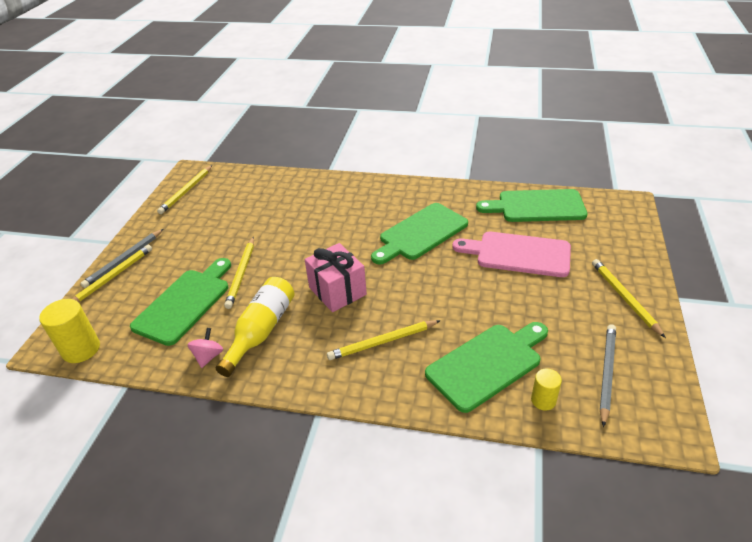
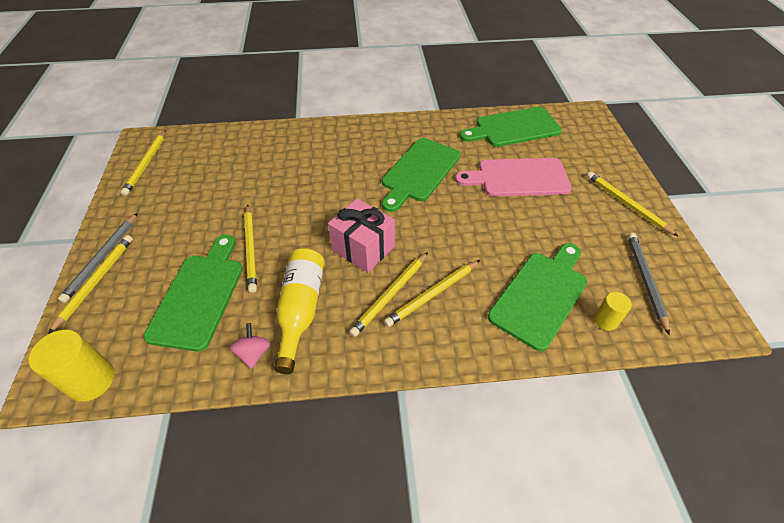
camera: 20 degrees left, 10 degrees up
none -> yellow pencil [349,252,428,337]

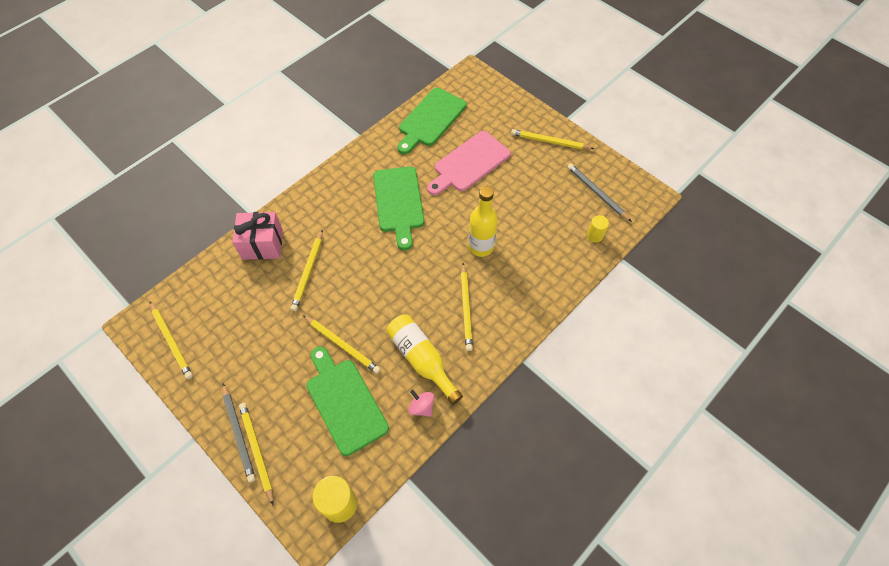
camera: 40 degrees left, 10 degrees up
pink gift [328,198,395,273] -> pink gift moved to [232,212,283,260]
yellow pencil [384,260,480,327] -> yellow pencil moved to [290,229,323,311]
green cutting board [488,243,587,351] -> none
none -> yellow bottle [468,186,498,257]

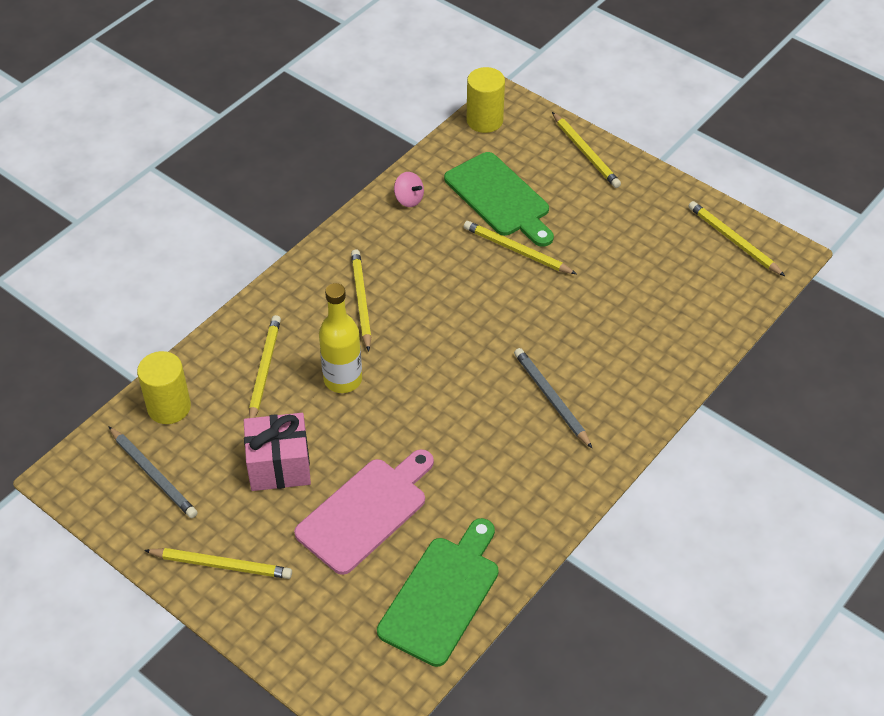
camera: 175 degrees right, 10 degrees down
grey pencil [222,384,256,483] -> grey pencil moved to [514,348,592,448]
pink gift [232,212,283,260] -> pink gift moved to [244,413,311,491]
yellow pencil [290,229,323,311] -> yellow pencil moved to [249,315,281,418]
green cutting board [373,166,424,250] -> none
yellow bottle [386,314,463,405] -> none
yellow cylinder [587,215,609,243] -> yellow cylinder [137,351,191,424], size x1.71

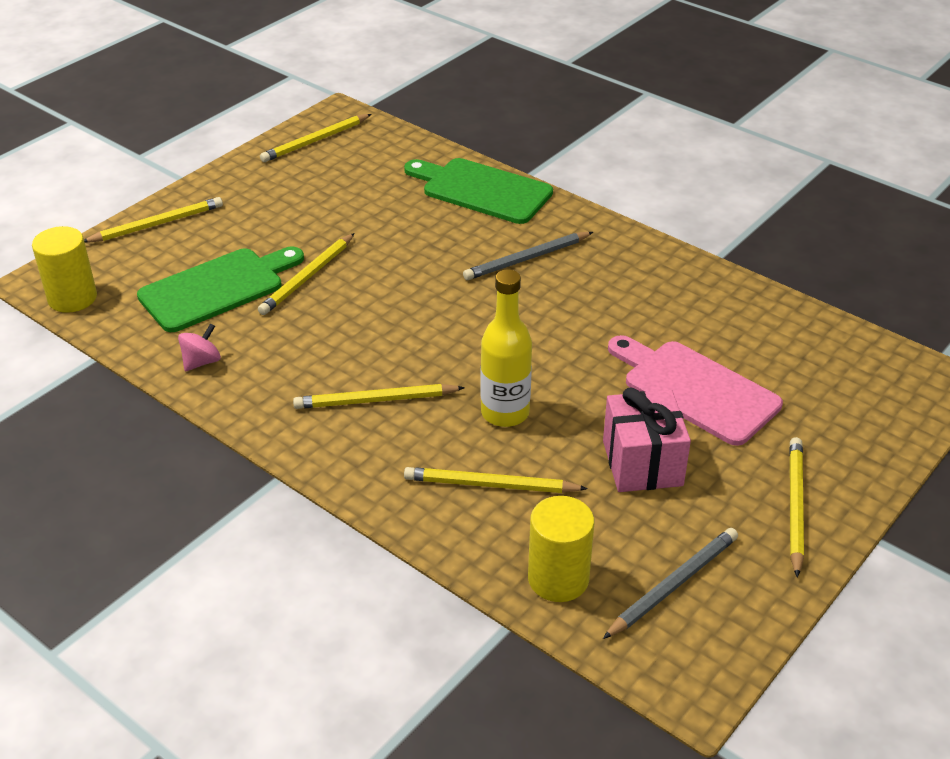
camera: 90 degrees left, 10 degrees down
green cutting board [377,518,499,667] -> green cutting board moved to [404,158,553,224]

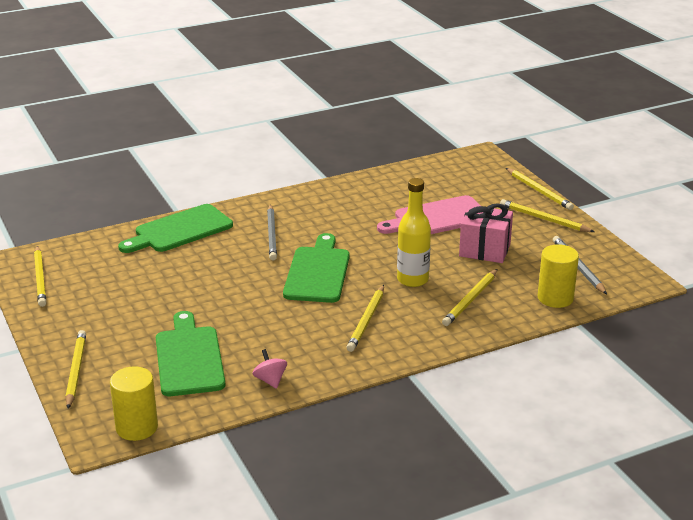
camera: 65 degrees left, 10 degrees down
yellow pencil [258,233,355,315] -> yellow pencil moved to [506,168,574,210]
none -> green cutting board [283,233,350,303]

